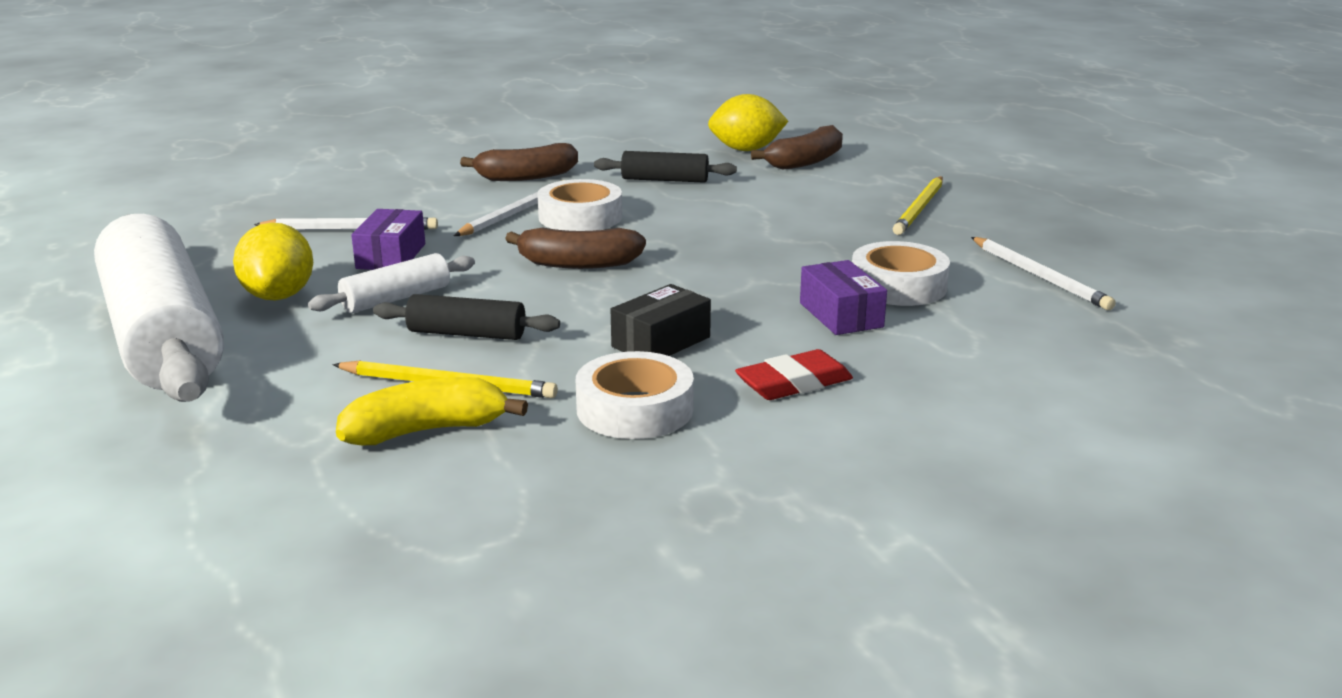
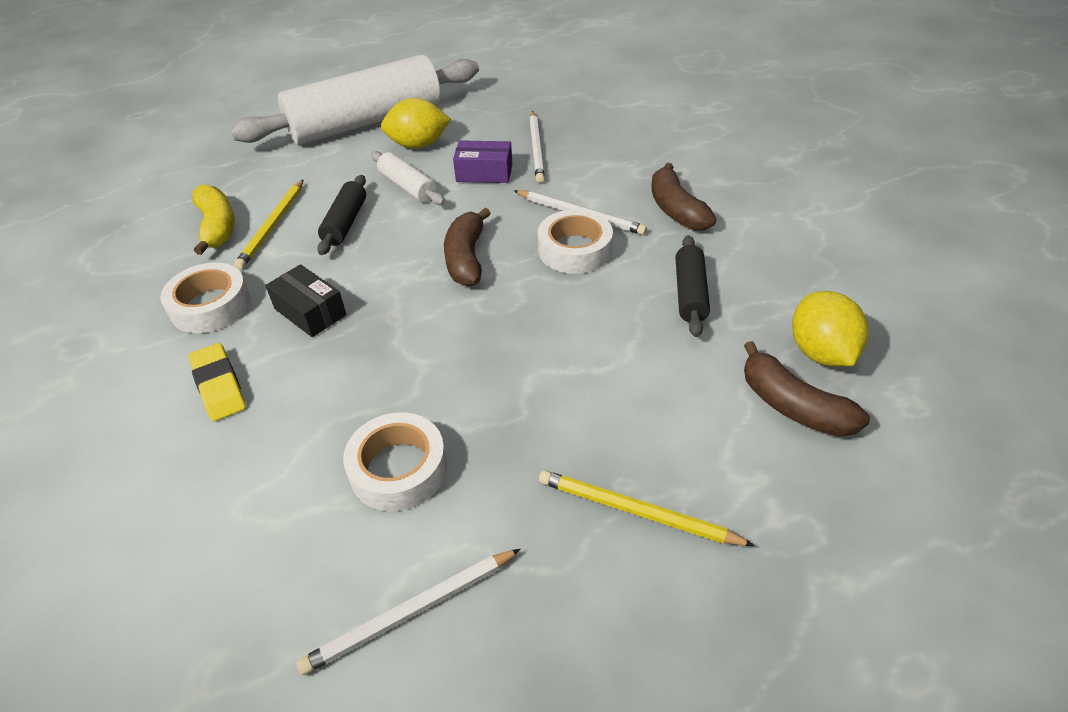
camera: 90 degrees right, 20 degrees up
red eraser [735,349,853,400] -> yellow eraser [188,343,246,421]
purple box [800,260,887,335] -> none

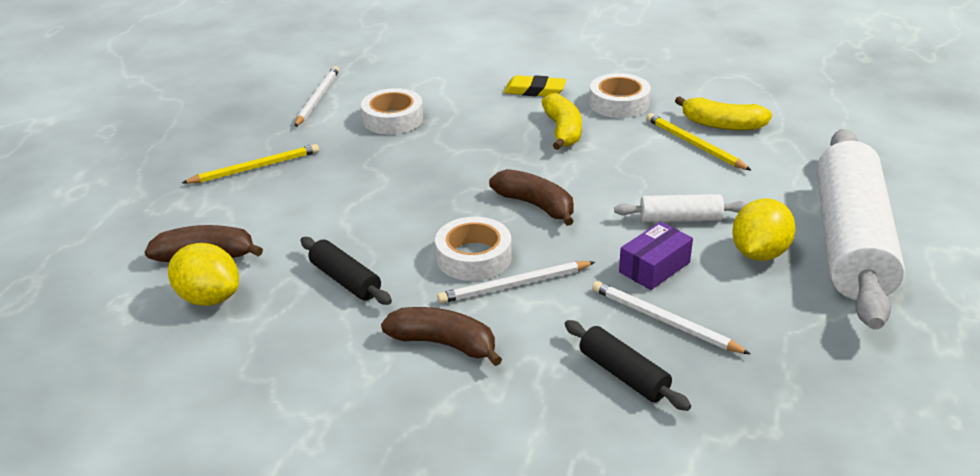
camera: 130 degrees right, 10 degrees down
black box [265,264,346,337] -> yellow banana [541,93,582,150]
black rolling pin [318,175,366,255] -> black rolling pin moved to [565,320,691,411]

